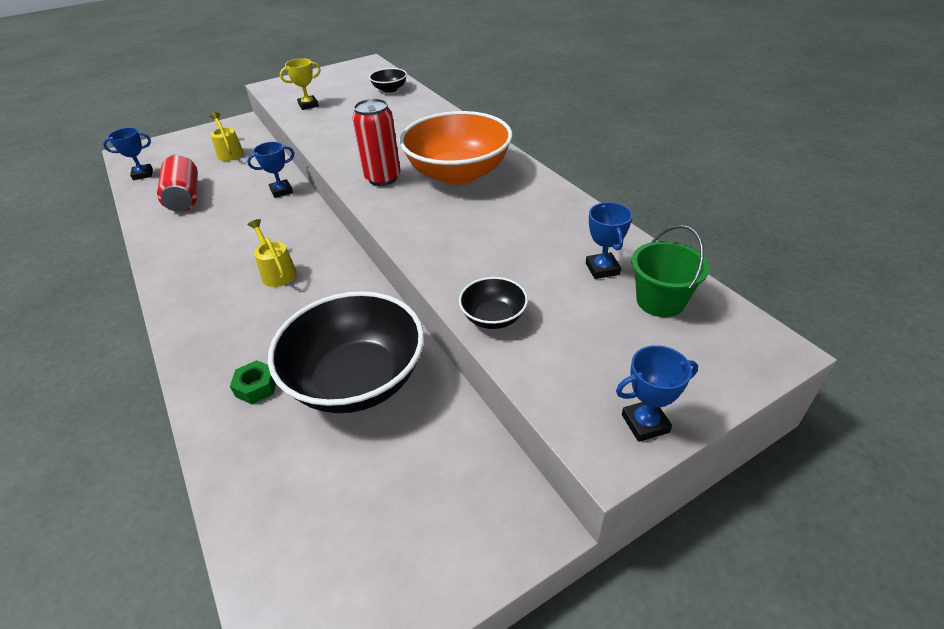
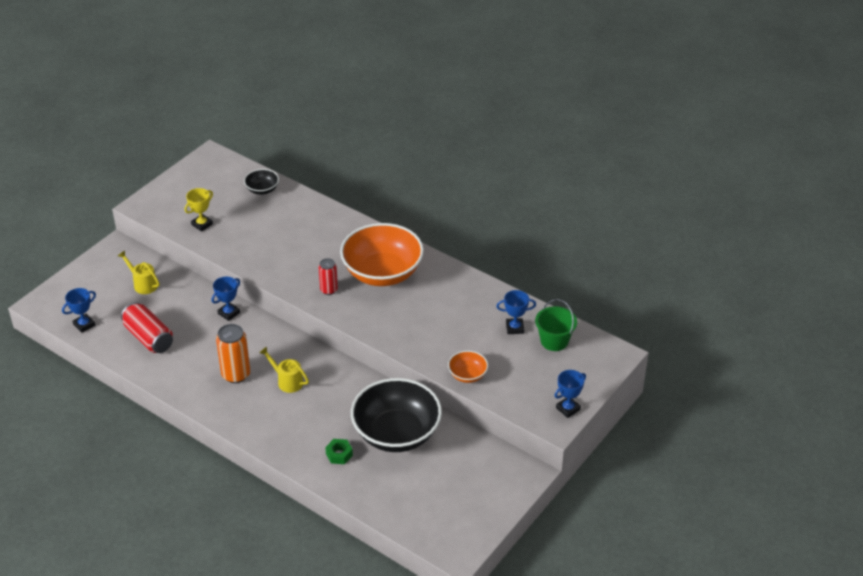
camera: 25 degrees left, 0 degrees up
red can [352,98,401,186] -> red can [319,258,338,295], size x0.63
black bowl [459,277,528,329] -> orange bowl [448,350,488,383]
blue trophy [586,202,633,279] -> blue trophy turned 60 degrees counterclockwise [496,290,536,334]
none -> orange can [216,324,251,383]

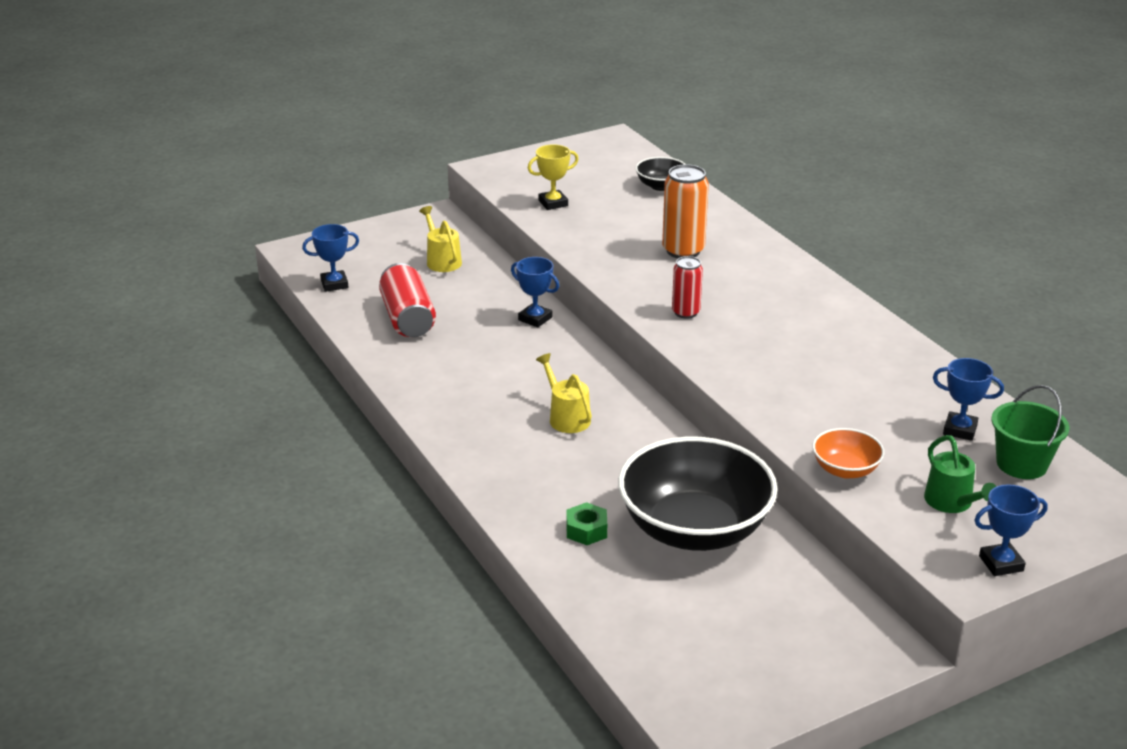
camera: 25 degrees right, 10 degrees down
blue trophy [212,277,240,321] -> blue trophy turned 60 degrees clockwise [511,257,559,327]
orange can [216,324,251,383] -> orange can moved to [662,164,709,258]
orange bowl [340,223,424,286] -> none
none -> green watering can [924,435,997,513]

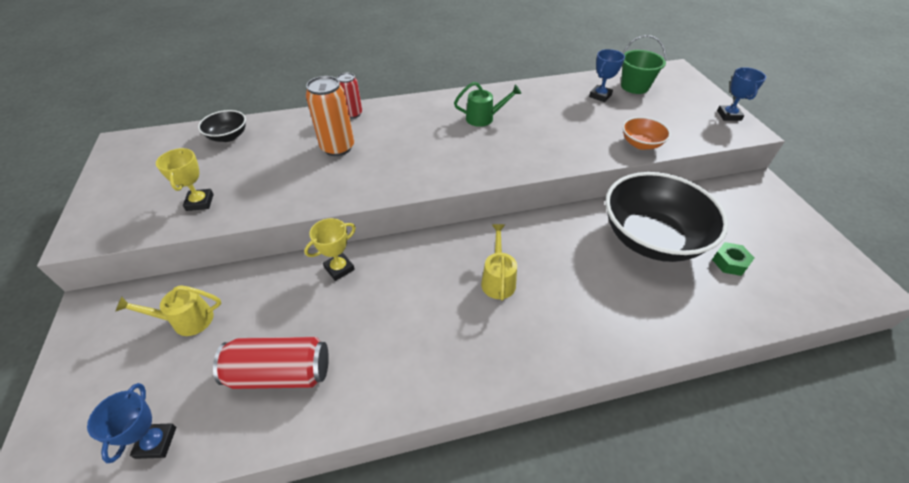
camera: 75 degrees left, 15 degrees up
blue trophy [511,257,559,327] -> yellow trophy [304,218,356,281]
yellow watering can [536,353,592,433] -> yellow watering can turned 105 degrees clockwise [481,224,517,300]
green nut [567,502,607,545] -> green nut moved to [712,242,754,276]
red can [672,256,703,319] -> red can moved to [337,73,362,119]
green watering can [924,435,997,513] -> green watering can moved to [454,82,521,127]

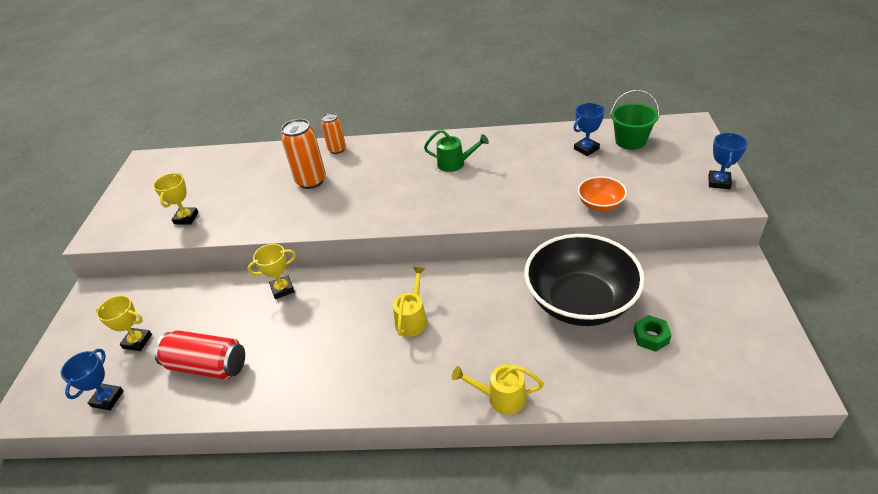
camera: 20 degrees right, 5 degrees down
yellow watering can [115,285,221,336] -> yellow watering can moved to [452,364,544,414]
black bowl [198,110,246,142] -> none
red can [337,73,362,119] -> orange can [321,113,346,154]
none -> yellow trophy [96,295,152,351]

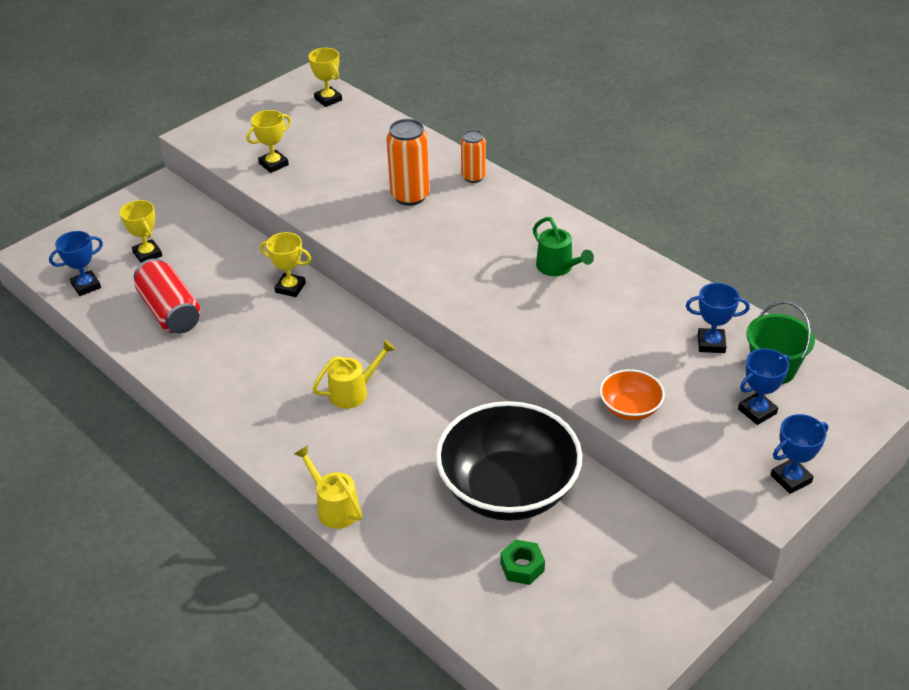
camera: 40 degrees right, 0 degrees up
none -> yellow trophy [308,48,342,107]
none -> blue trophy [738,348,790,425]

